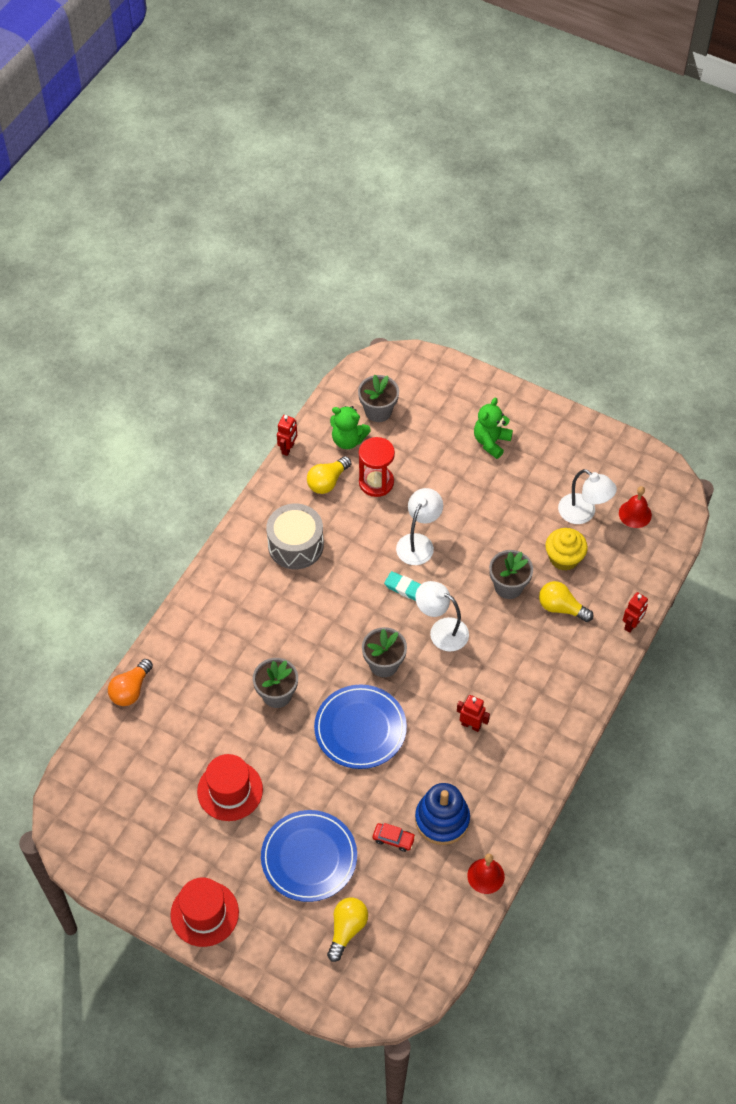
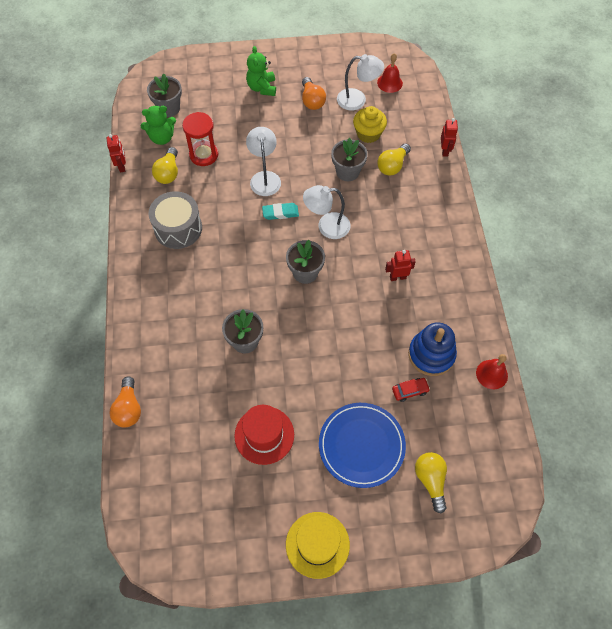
camera: 35 degrees left, 5 degrees up
red hat [170,878,239,947] -> yellow hat [286,512,350,579]
blue plate [314,685,407,769] -> none
yellow light bulb [539,581,594,622] -> yellow light bulb turned 45 degrees counterclockwise [377,143,411,176]
none -> orange light bulb [302,77,326,110]

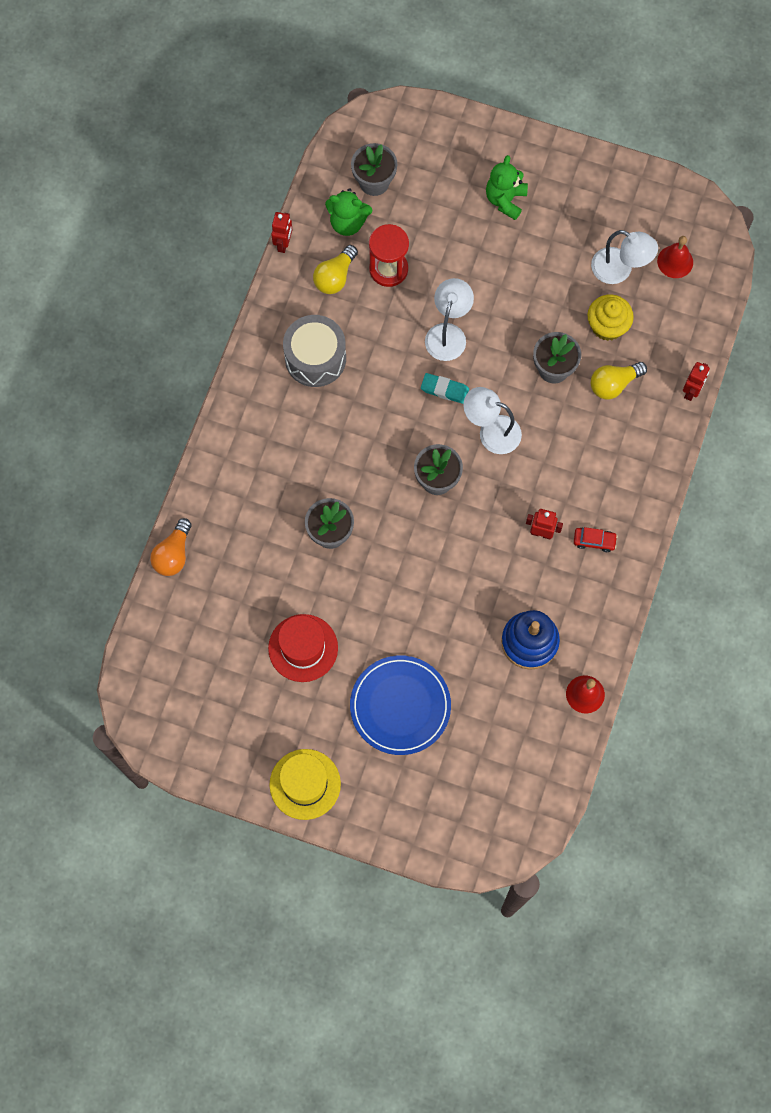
camera: 25 degrees right, 10 degrees up
orange light bulb [302,77,326,110] -> none
red car [392,378,430,402] -> red car moved to [574,527,618,552]
yellow light bulb [415,452,447,513] -> none

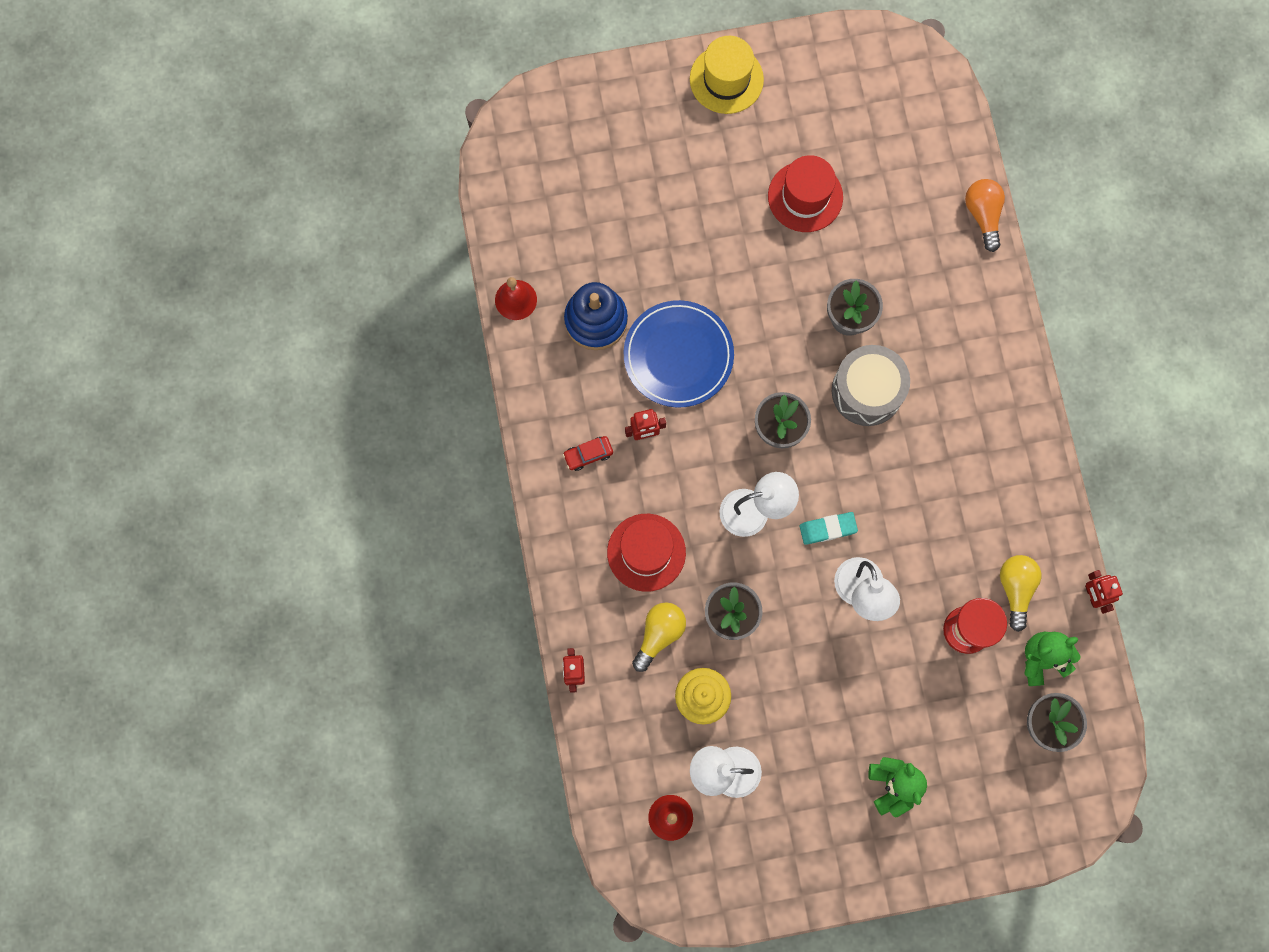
camera: 150 degrees right, 5 degrees up
grey drum [283,315,346,387] -> grey drum moved to [832,345,910,426]
blue plate [350,655,451,755] -> blue plate moved to [623,300,734,408]
none -> red hat [607,514,686,592]

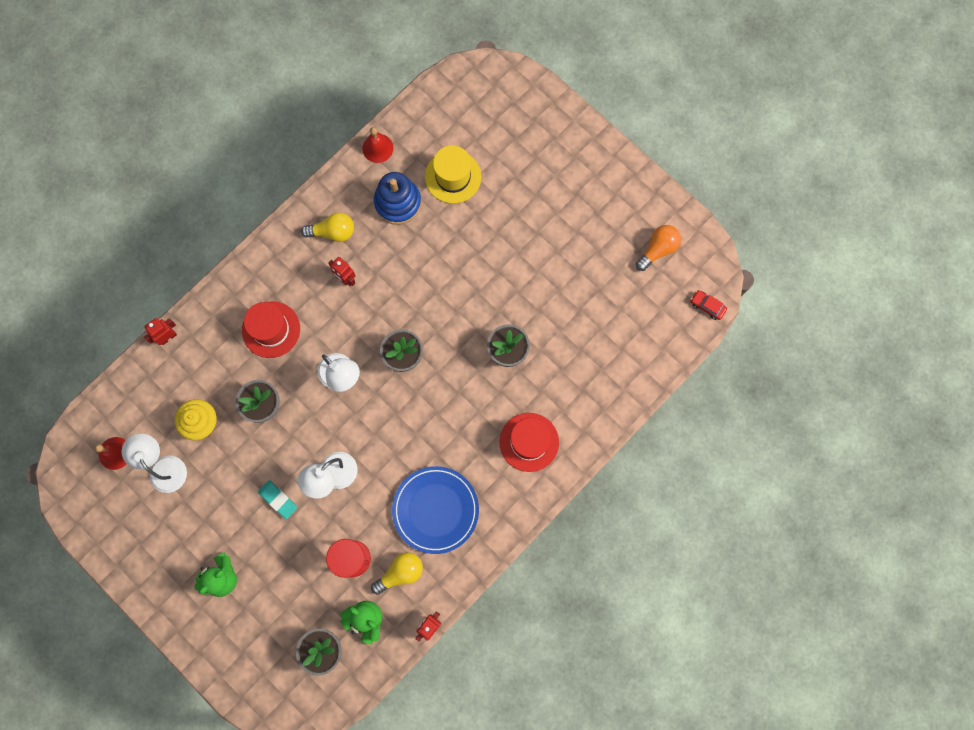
camera: 55 degrees right, 0 degrees up
red car [563,436,613,471] -> red car moved to [691,290,727,320]
blue plate [623,300,734,408] -> blue plate moved to [392,466,479,554]
yellow light bulb [632,602,686,672] -> yellow light bulb moved to [301,212,354,242]
yellow hat [690,36,764,114] -> yellow hat moved to [425,145,481,204]
red hat [768,155,843,232] -> red hat moved to [499,413,559,472]
turquoise eraser [800,512,858,545] -> turquoise eraser moved to [258,480,297,519]
grey drum [832,345,910,426] -> none
orange light bulb [965,179,1005,252] -> orange light bulb moved to [636,225,681,271]

